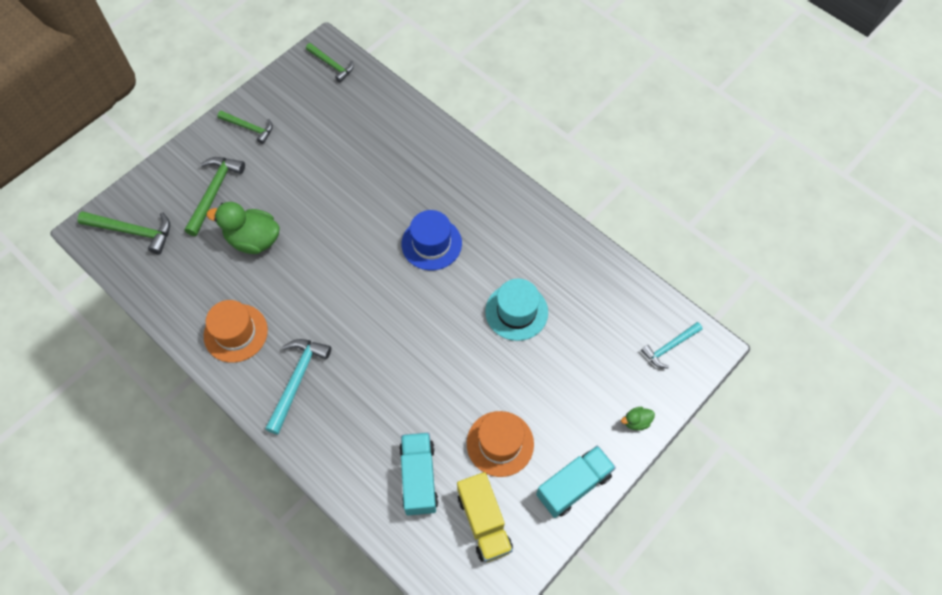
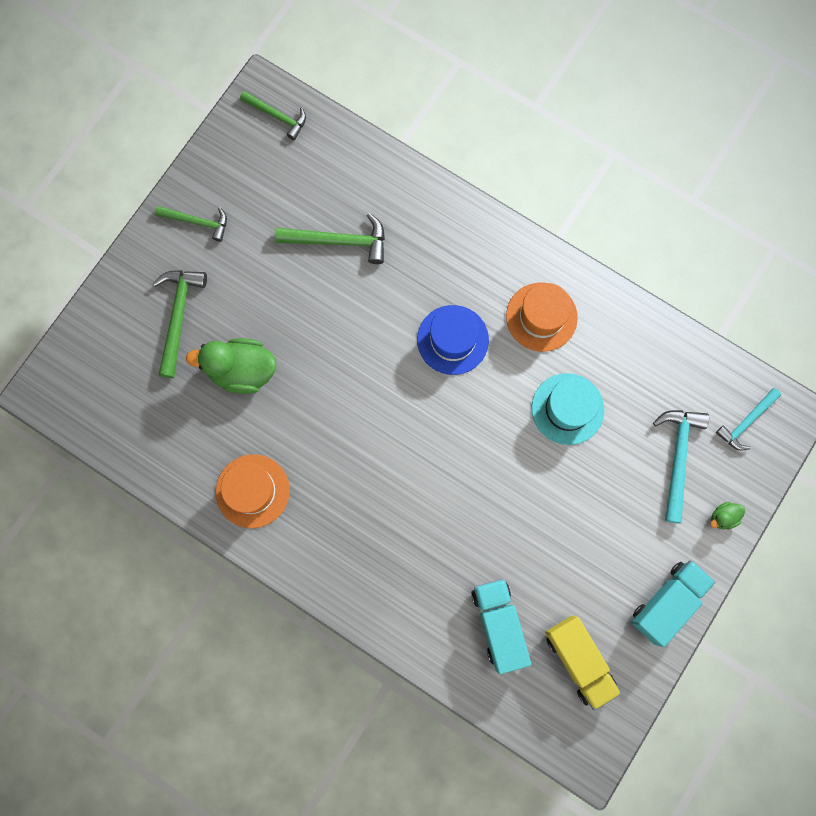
camera: 10 degrees left, 15 degrees up
green hammer [77,211,170,254] -> green hammer moved to [275,213,385,264]
turquoise hammer [265,339,331,435] -> turquoise hammer moved to [653,410,709,523]
orange hat [467,411,534,477] -> orange hat moved to [506,283,578,352]

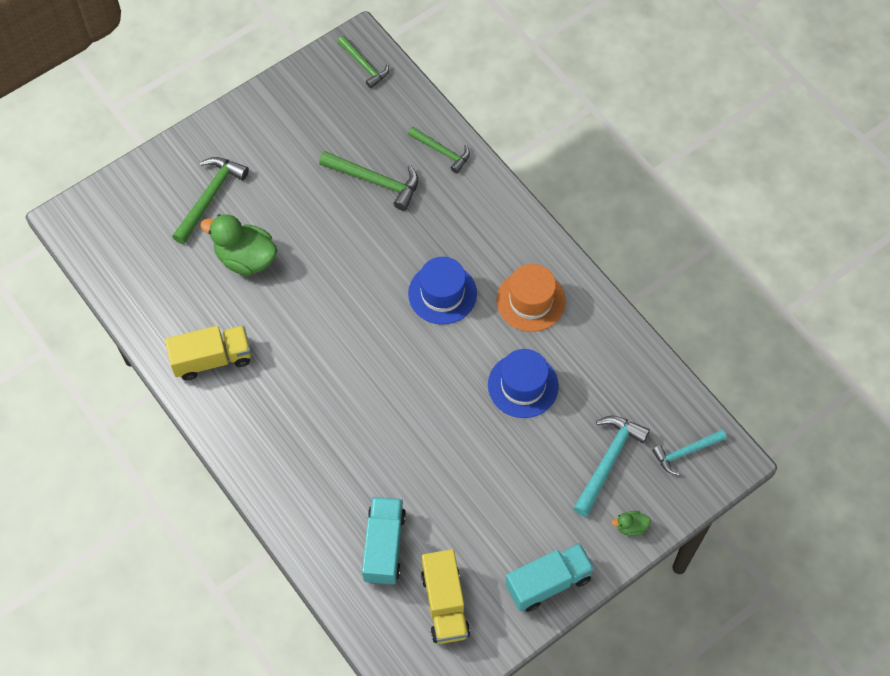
camera: 20 degrees right, 15 degrees down
green hammer [155,206,227,242] -> green hammer moved to [408,127,470,173]
orange hat [215,454,290,528] -> yellow truck [165,326,251,380]
turquoise hat [531,373,605,445] -> blue hat [488,349,559,418]

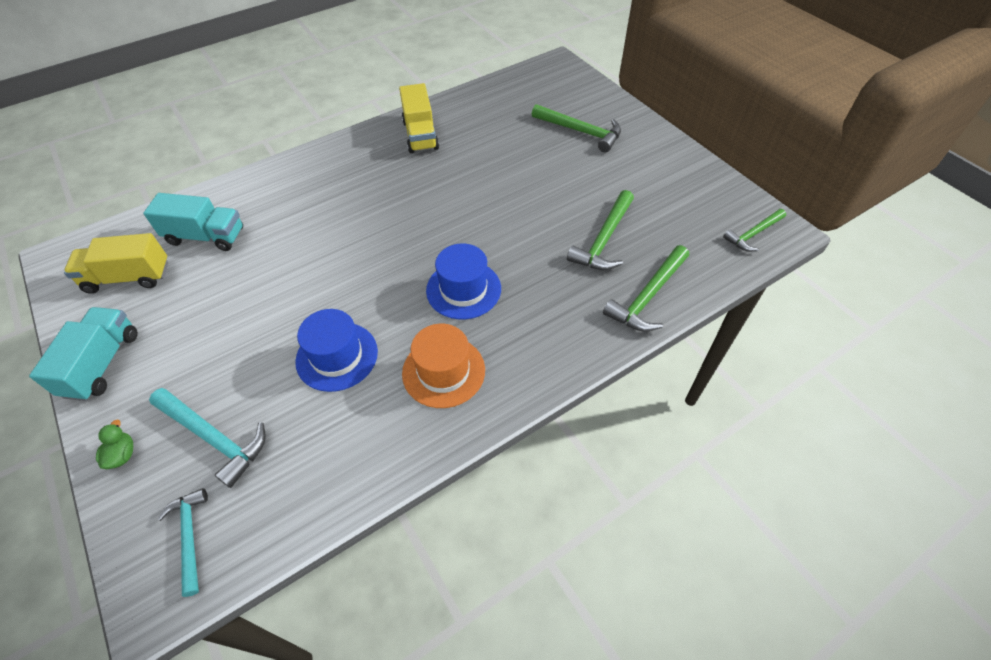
camera: 95 degrees right, 10 degrees down
green duck [200,214,277,276] -> none
green hammer [408,127,470,173] -> green hammer [603,245,689,332], size x1.51
turquoise truck [505,543,595,612] -> turquoise truck turned 150 degrees counterclockwise [29,307,138,401]

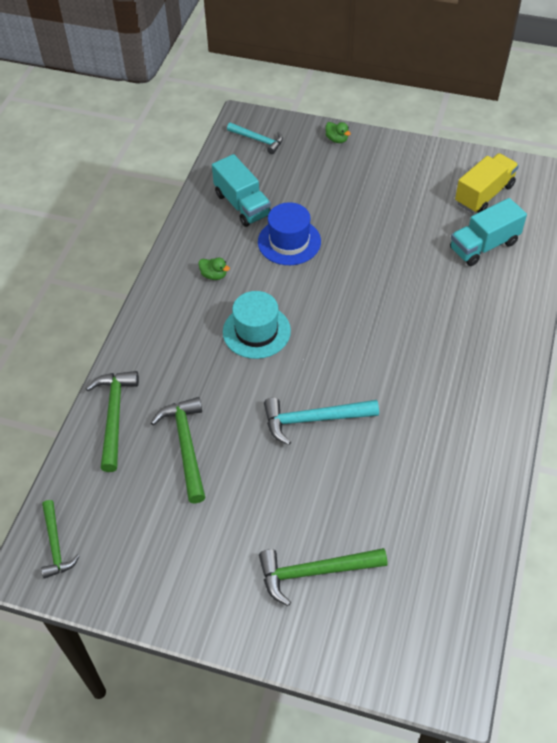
camera: 140 degrees right, 0 degrees up
turquoise truck [29,307,138,401] -> turquoise truck moved to [212,154,271,227]
turquoise hammer [149,388,266,488] -> turquoise hammer moved to [264,397,379,445]
yellow truck [399,83,439,153] -> none
orange hat [402,324,485,408] -> green duck [198,258,230,280]
blue hat [426,244,501,319] -> turquoise hat [223,291,291,359]
green hammer [723,209,786,251] -> green hammer turned 150 degrees clockwise [41,500,79,579]

